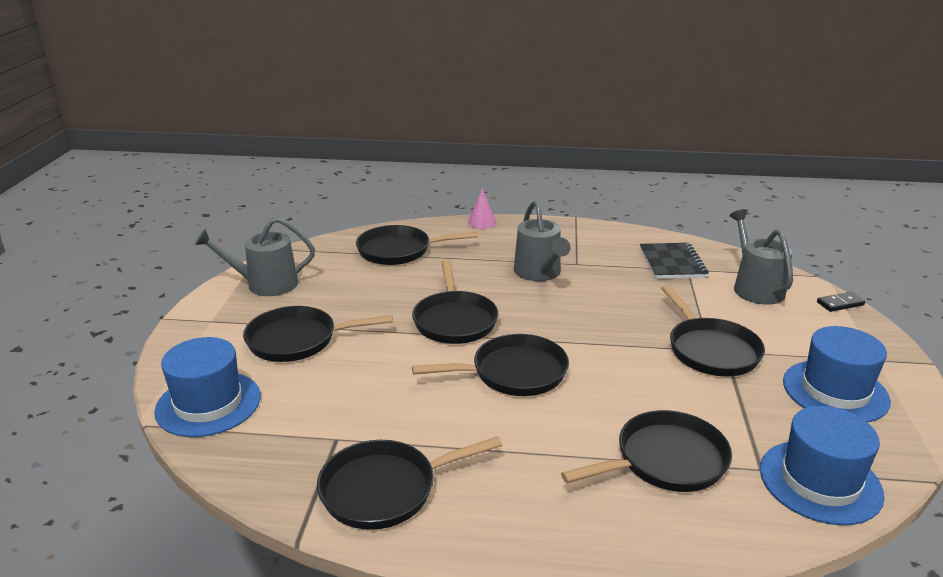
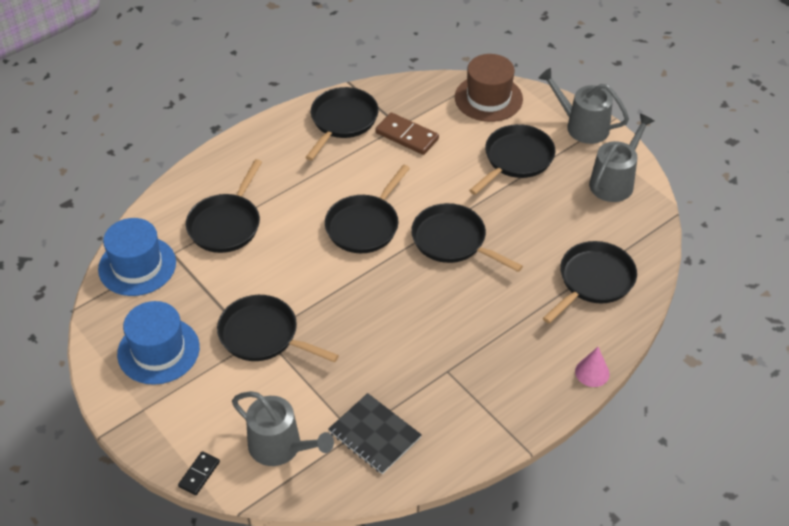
camera: 135 degrees right, 20 degrees up
blue hat [154,337,261,437] -> brown hat [455,54,523,122]
grey watering can [514,200,571,281] -> grey watering can moved to [539,68,629,144]
none -> brown domino [375,113,439,155]

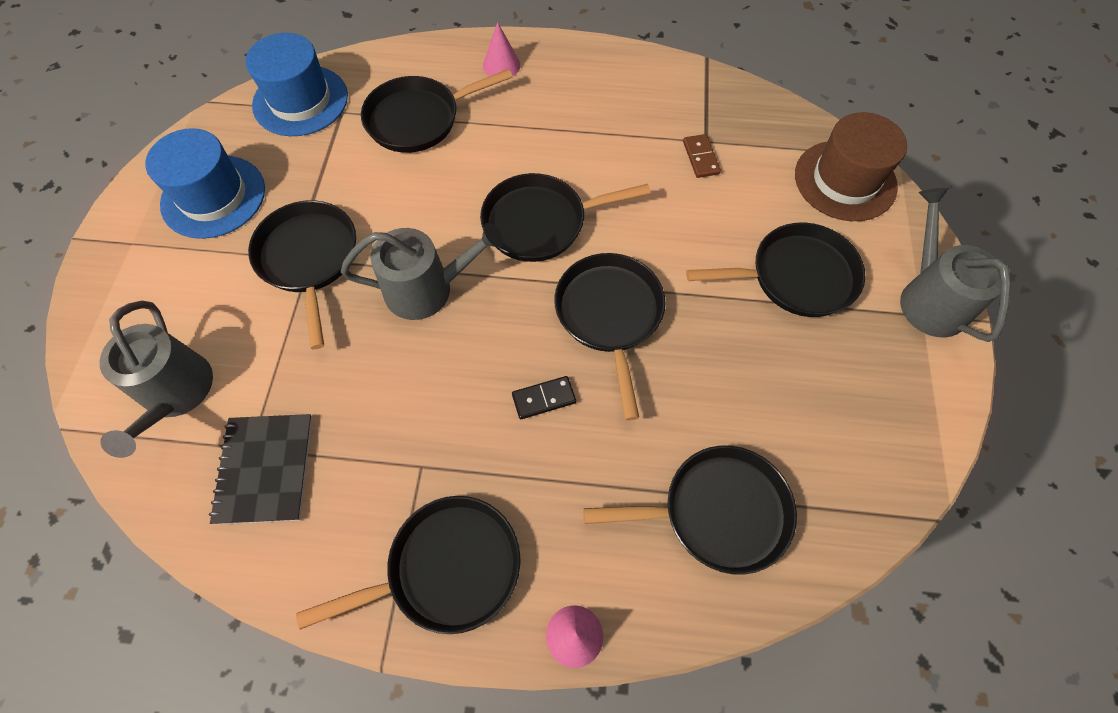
camera: 45 degrees right, 15 degrees up
black domino [178,451,220,495] -> black domino moved to [512,376,576,419]
black pan [305,87,379,161] -> black pan moved to [296,496,521,634]
brown domino [375,113,439,155] -> brown domino [683,134,721,178], size x0.60
grey watering can [589,114,654,202] -> grey watering can moved to [341,223,504,320]
none -> pink cone [483,22,521,76]

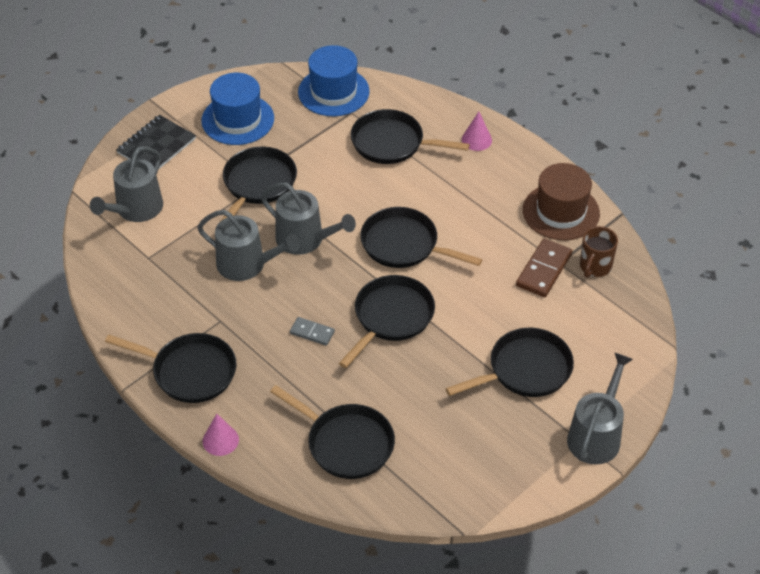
camera: 40 degrees right, 15 degrees down
black notebook [209,414,312,524] -> black notebook moved to [116,115,196,169]
black domino [512,376,576,419] -> grey domino [290,317,335,346]
brown domino [683,134,721,178] -> brown domino [516,238,572,297], size x1.67
black pan [686,222,865,317] -> black pan turned 60 degrees counterclockwise [445,328,574,397]
brown hat [795,112,907,221] -> brown hat moved to [523,163,600,240]
none -> grey watering can [197,210,300,281]
none -> brown mug [580,226,618,278]

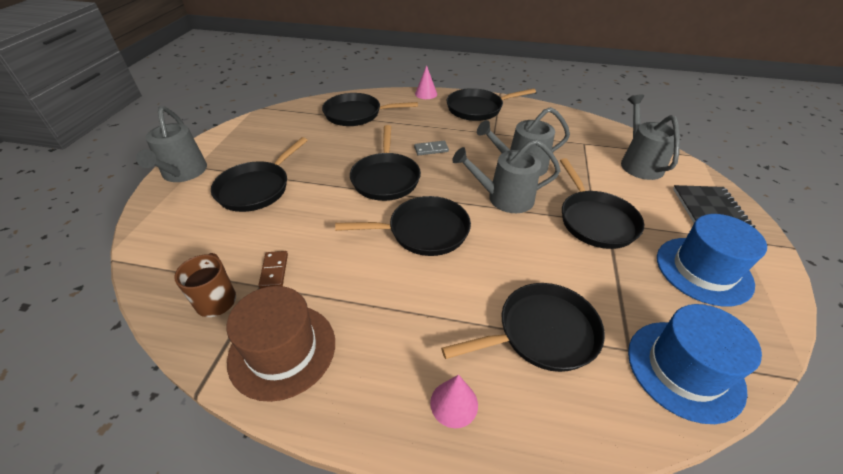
camera: 145 degrees right, 5 degrees down
brown domino [516,238,572,297] -> brown domino [259,251,288,289], size x0.60

